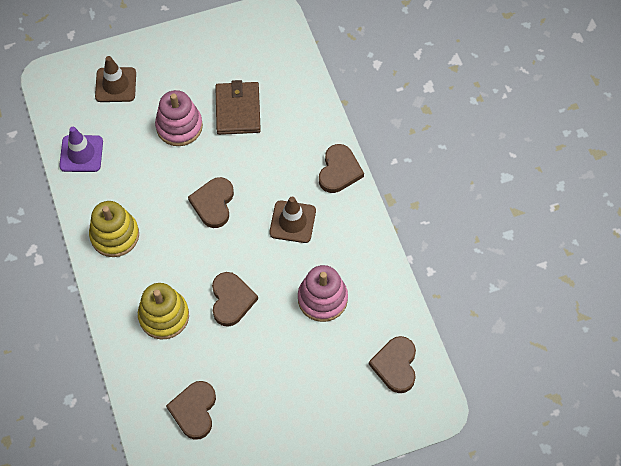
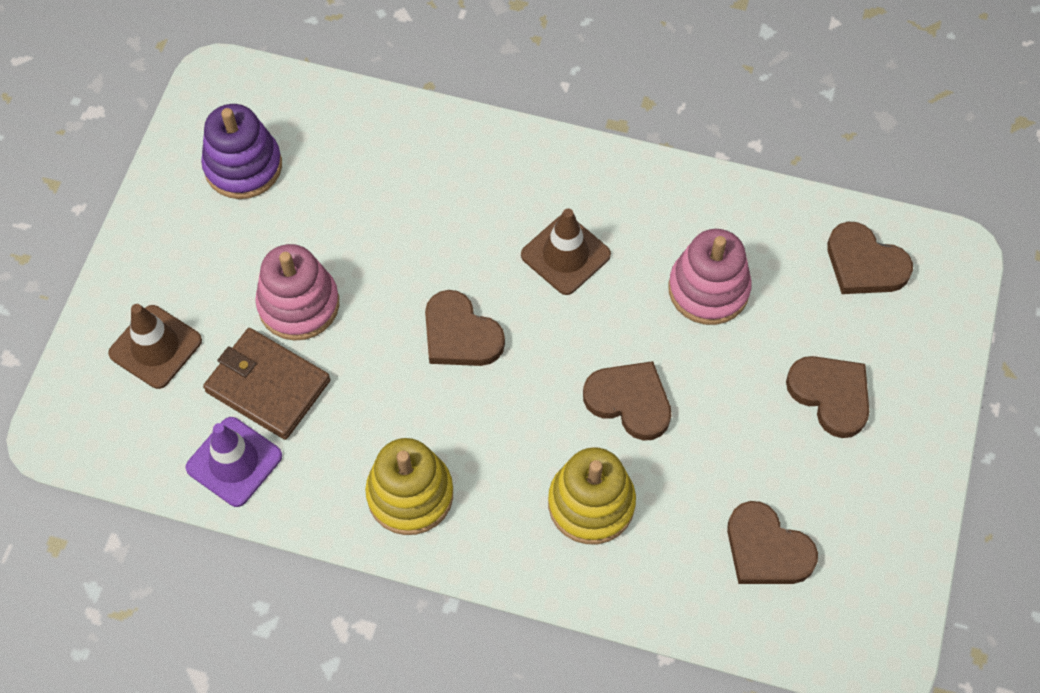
camera: 55 degrees left, 0 degrees up
brown wallet [215,80,261,135] -> brown wallet moved to [203,328,330,440]
brown heart [319,144,364,193] -> brown heart moved to [786,356,869,438]
none -> purple stacking toy [201,104,282,199]

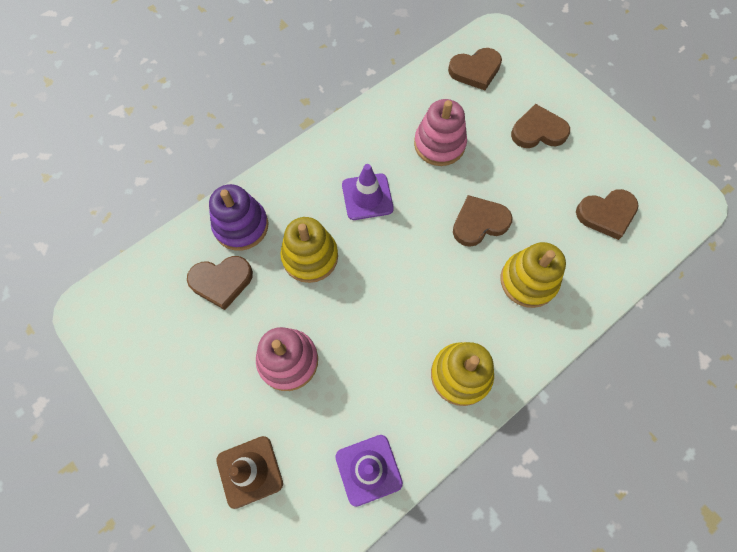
camera: 55 degrees left, 5 degrees up
purple stacking toy [201,104,282,199] -> purple stacking toy moved to [209,184,269,251]
brown wallet [203,328,330,440] -> none
brown heart [425,290,505,366] -> brown heart moved to [187,256,253,310]
brown traffic cone [521,208,611,295] -> purple traffic cone [342,164,394,220]
none -> yellow stacking toy [280,217,338,283]

